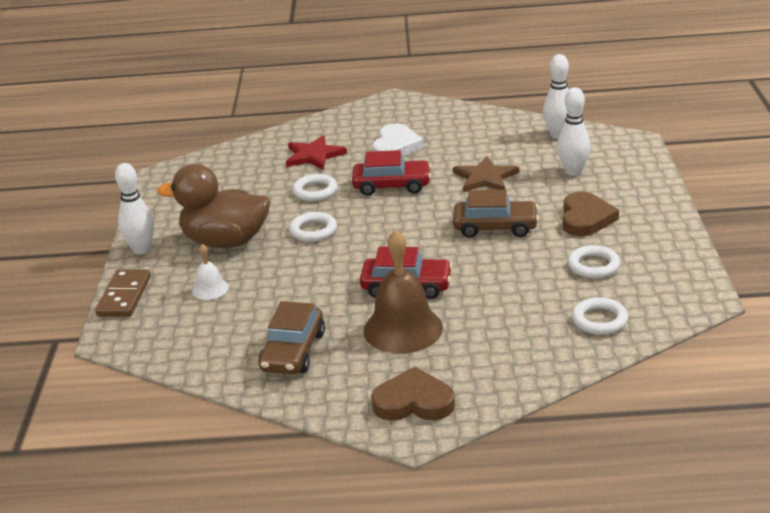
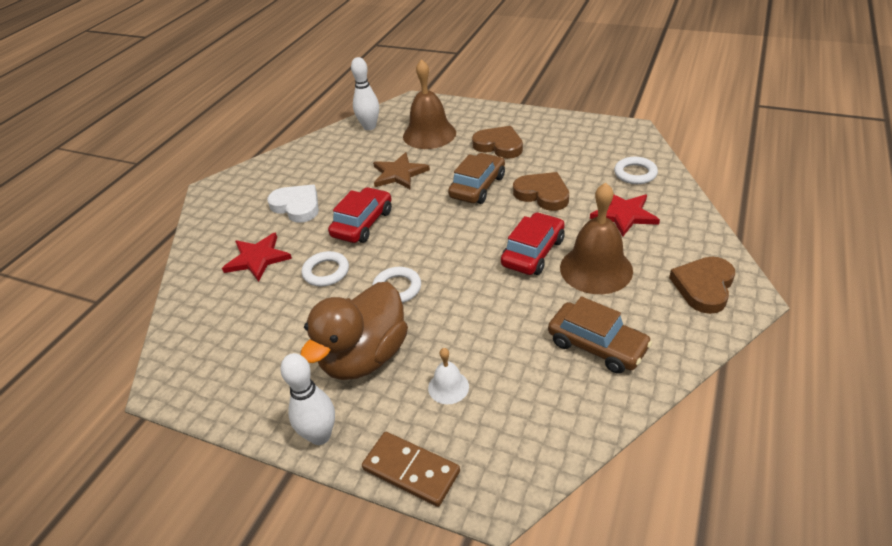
camera: 65 degrees left, 10 degrees up
white bowling pin [557,87,590,176] -> brown bell [403,59,456,149]
white ring [568,245,620,279] -> none
none -> brown heart [513,172,569,211]
none -> red star [590,194,660,237]

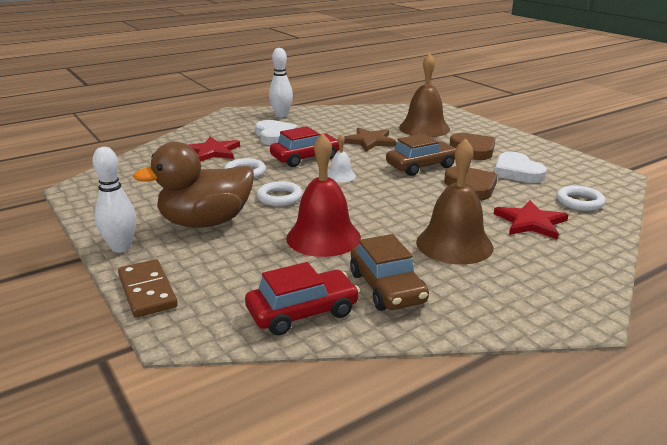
camera: 30 degrees right, 15 degrees down
white bowling pin [351,57,379,130] -> white bowling pin moved to [269,48,293,117]
white bell [428,348,469,404] -> white bell moved to [327,134,356,182]
red car [501,212,565,275] -> red car moved to [245,262,360,335]
brown heart [669,257,735,314] -> none
none -> red bell [286,133,361,257]
none -> white heart [494,152,547,183]

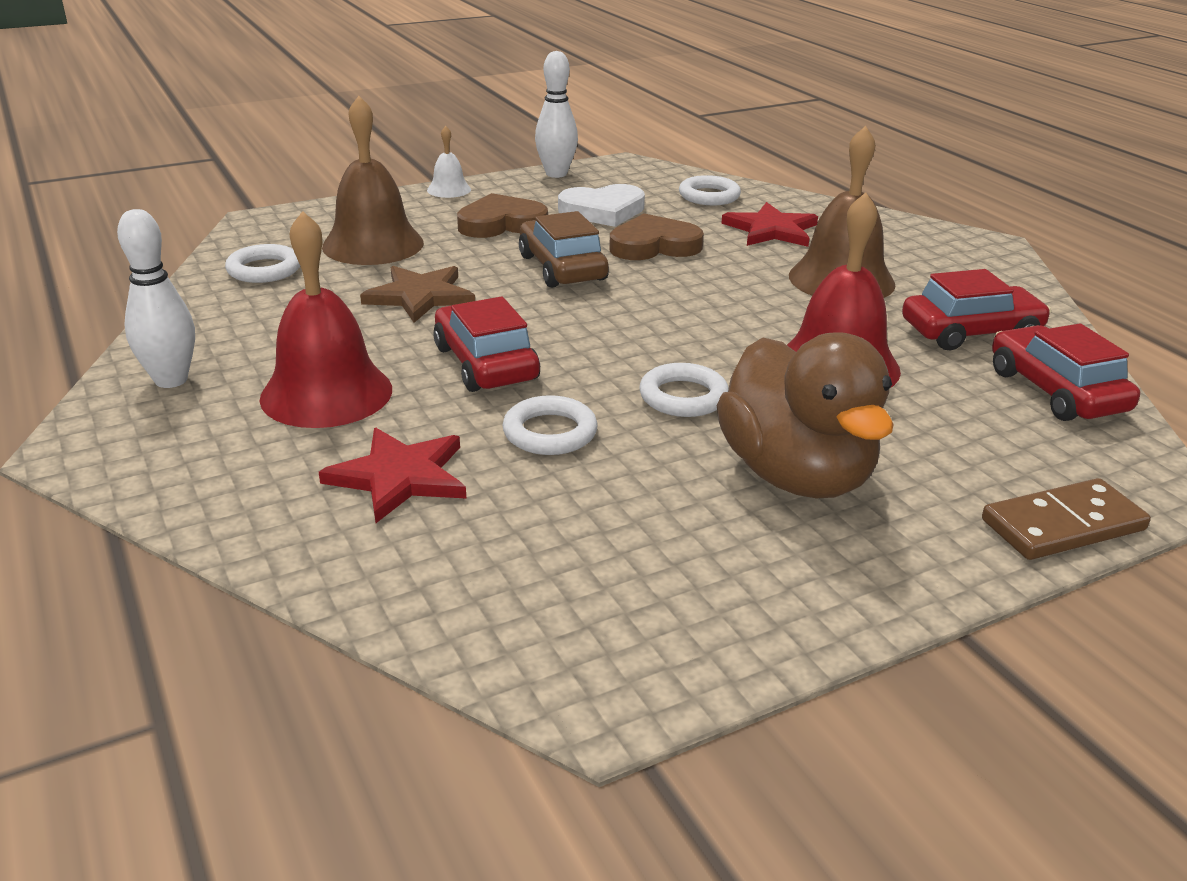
camera: 85 degrees left, 5 degrees up
white bowling pin [92,147,136,253] -> white bowling pin moved to [535,51,578,178]
white heart [255,120,298,145] -> red bell [259,211,392,428]
white bell [327,134,356,182] -> white bell moved to [427,126,471,198]
brown car [350,234,429,311] -> red car [902,269,1051,350]
none -> white ring [225,244,300,283]

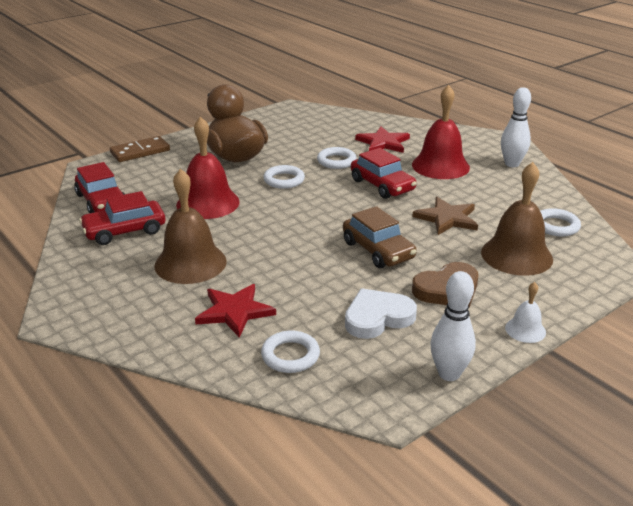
camera: 170 degrees right, 0 degrees up
brown heart [609,213,704,260] -> none

